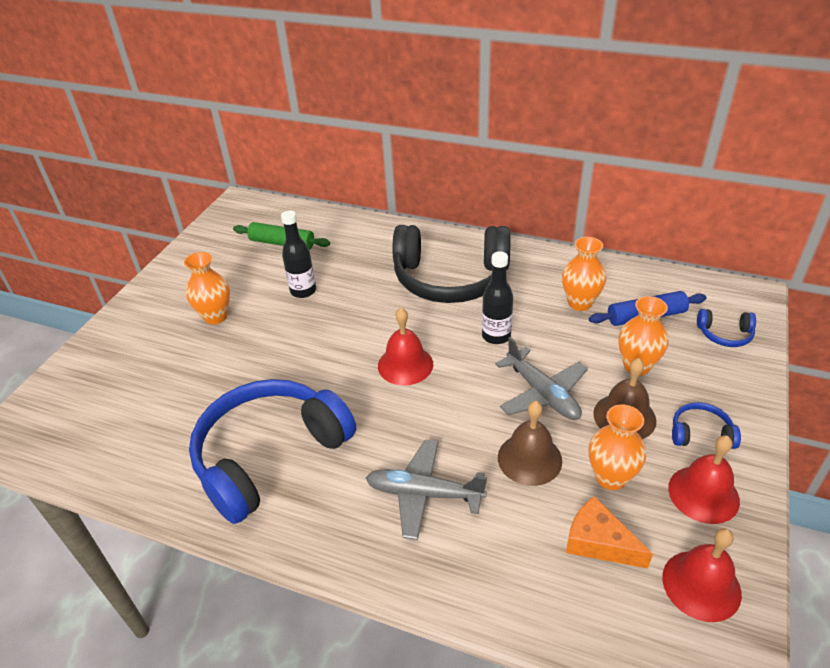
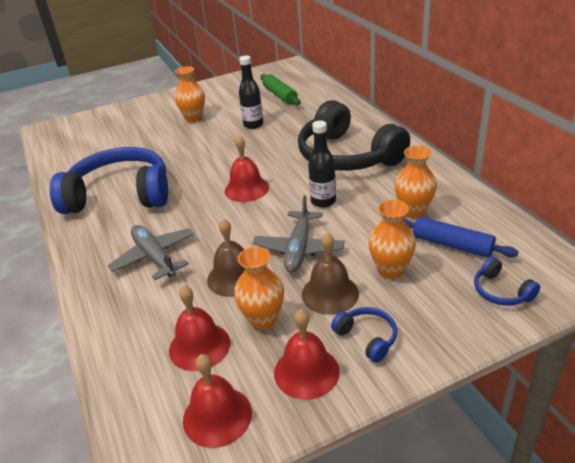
camera: 45 degrees right, 5 degrees down
orange cheese [566,496,653,569] -> red bell [169,285,230,371]

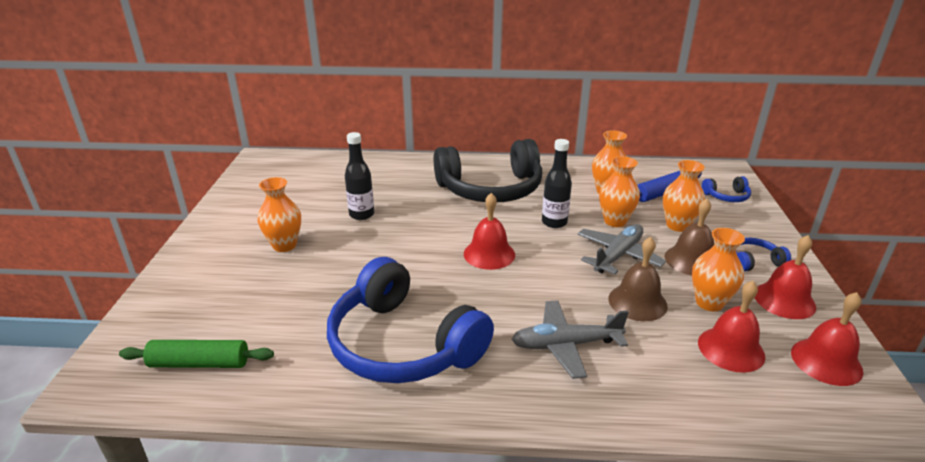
camera: 65 degrees left, 5 degrees down
blue headphones [50,147,168,214] -> blue headphones turned 75 degrees counterclockwise [327,257,494,383]
grey plane [253,195,345,273] -> grey plane turned 90 degrees counterclockwise [577,224,666,274]
green rolling pin [260,74,301,105] -> green rolling pin moved to [119,340,274,368]
none -> orange vase [599,156,640,227]

